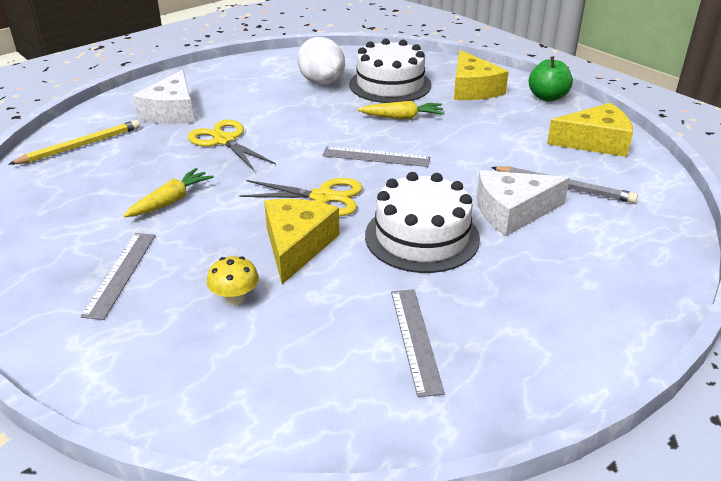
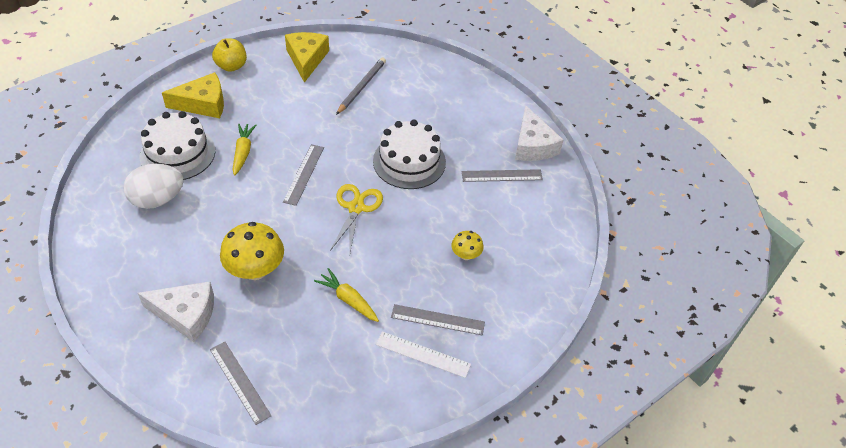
camera: 90 degrees left, 15 degrees up
yellow pencil [9,120,140,164] -> grey ruler [210,342,272,425]
yellow scissors [188,119,276,171] -> yellow mushroom [220,222,284,280]
yellow cheese [264,199,339,284] -> none
white cheese [477,170,570,236] -> white cheese moved to [515,105,564,161]
green apple [529,56,573,102] -> yellow apple [212,38,247,72]
none -> white ruler [376,331,471,378]

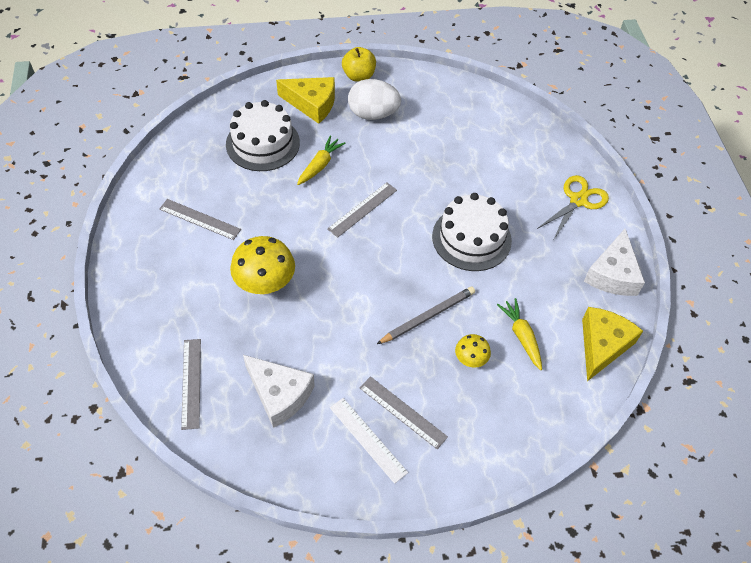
camera: 30 degrees right, 5 degrees up
white egg [123,164,184,209] -> white egg moved to [348,79,401,120]
white cheese [138,281,214,342] -> white cheese moved to [243,355,315,428]
yellow cheese [285,32,329,83] -> yellow cheese moved to [582,307,643,381]
yellow carrot [314,268,379,322] -> yellow carrot moved to [497,298,542,370]
yellow scissors [330,184,383,253] -> yellow scissors moved to [537,175,609,239]
grey pencil [336,57,386,115] -> grey pencil moved to [377,286,475,344]
grey ruler [462,169,543,182] -> grey ruler moved to [159,199,241,240]

